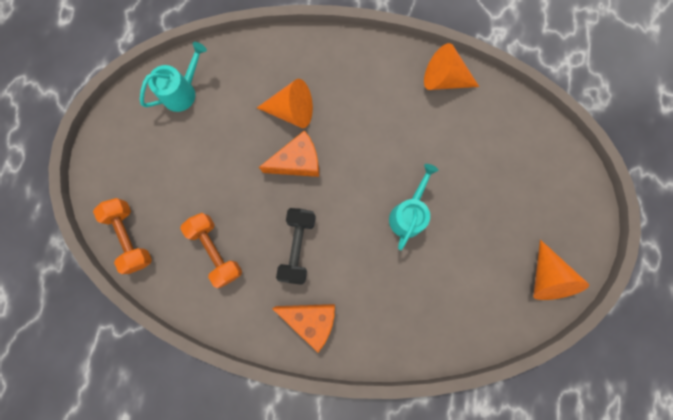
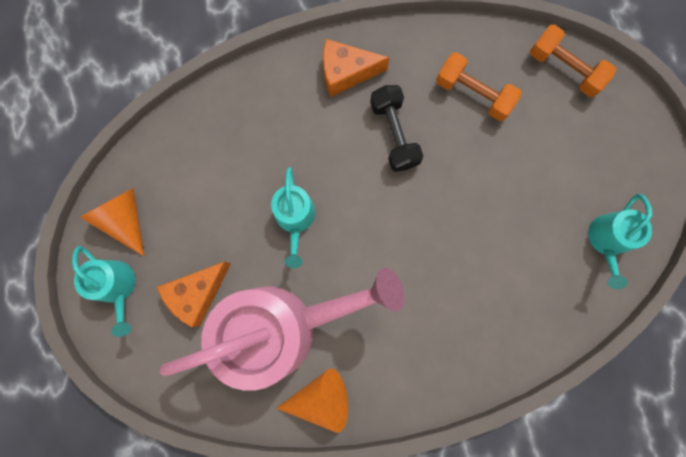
camera: 155 degrees right, 0 degrees up
orange cone [257,79,313,128] -> none
orange cheese [259,130,319,177] -> orange cheese moved to [157,261,231,327]
none -> turquoise watering can [72,246,135,337]
none -> pink watering can [159,268,405,391]

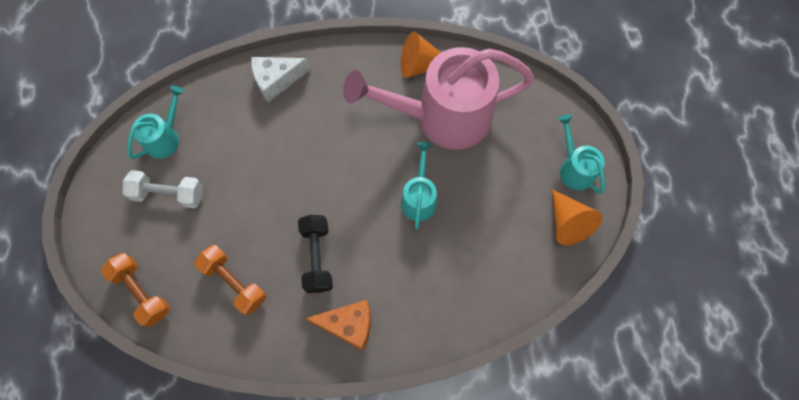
camera: 170 degrees left, 10 degrees down
orange cheese [157,261,231,327] -> none
none -> white dumbbell [123,170,203,209]
none -> white cheese [251,57,310,102]

